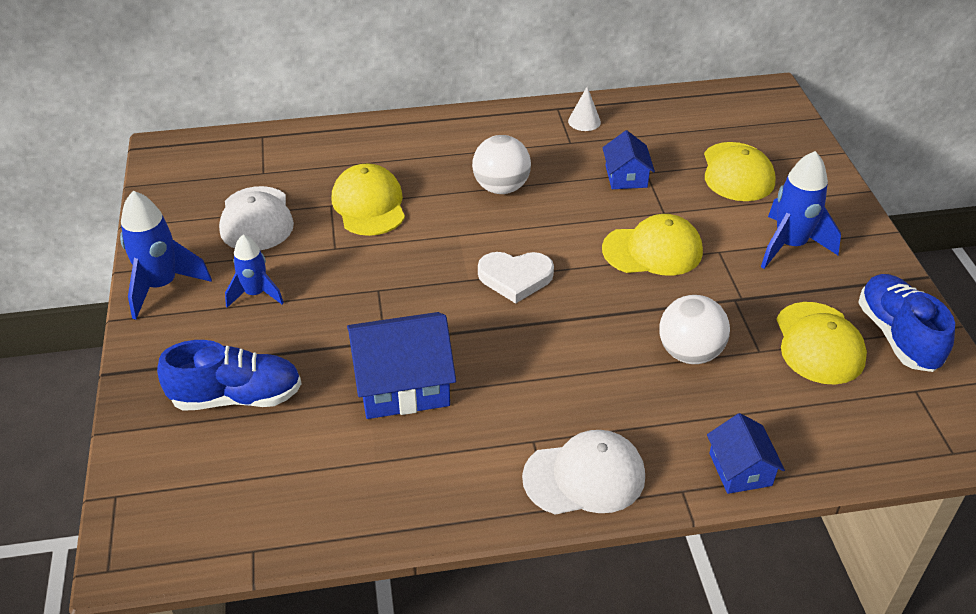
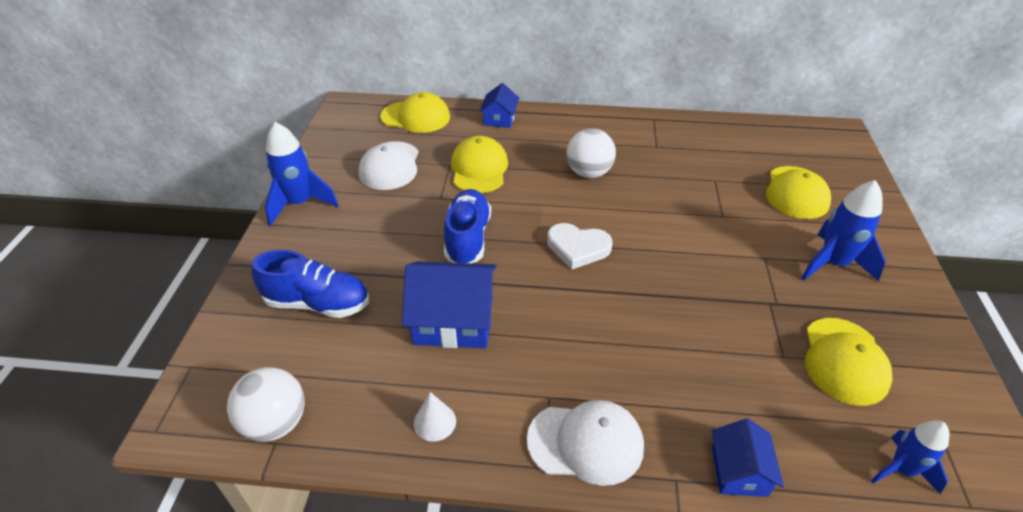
camera: 15 degrees right, 0 degrees up
blue rocket [225,235,284,308] -> blue rocket moved to [871,420,950,494]
white cone [568,87,601,131] -> white cone moved to [414,392,456,442]
blue house [602,130,655,189] -> blue house moved to [479,83,519,128]
yellow cap [602,214,703,276] -> yellow cap moved to [380,92,450,133]
white ball [659,295,730,364] -> white ball moved to [227,367,305,442]
blue shoe [858,274,955,372] -> blue shoe moved to [444,189,491,263]

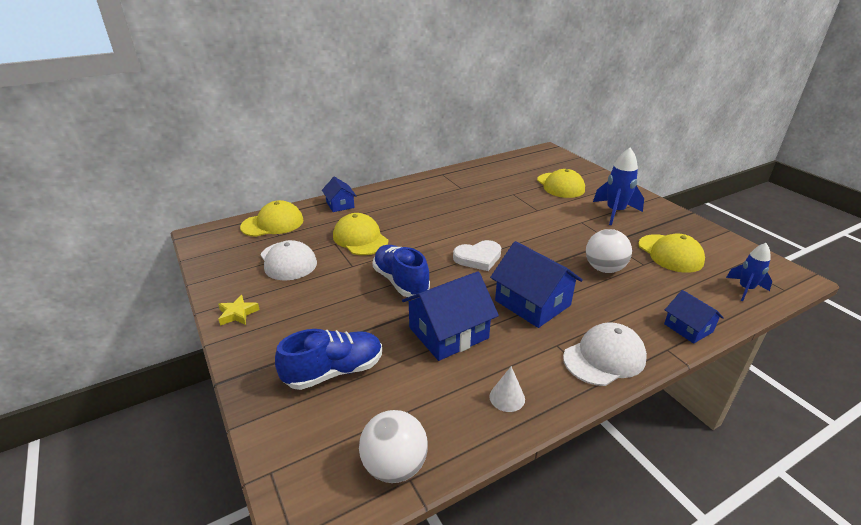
camera: 35 degrees left, 10 degrees down
blue rocket [265,122,339,226] -> yellow star [218,295,260,326]
white ball [566,128,616,178] -> white ball moved to [586,229,632,273]
none -> blue house [490,241,583,328]

